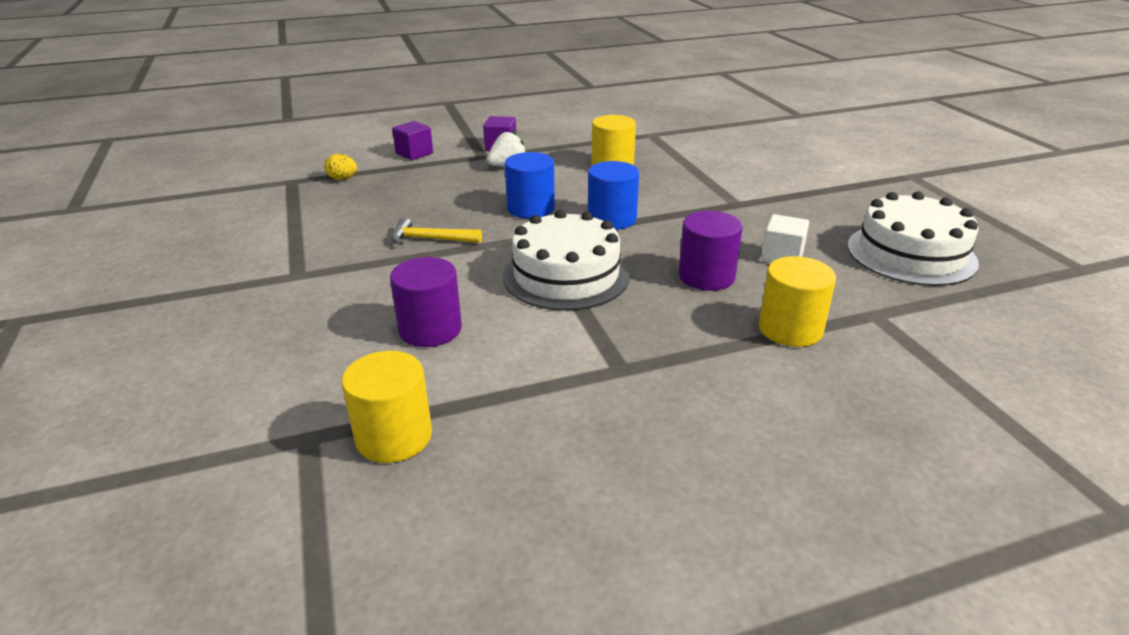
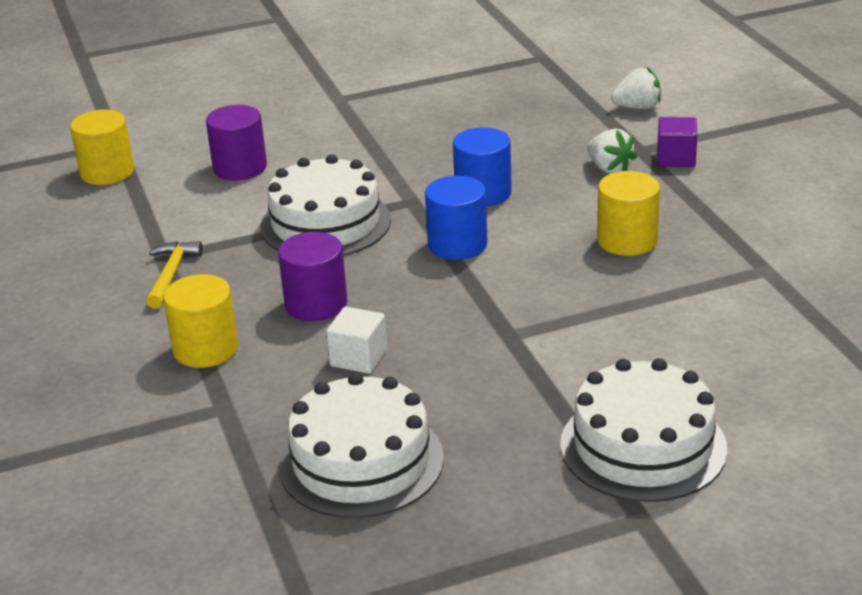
camera: 90 degrees right, 0 degrees up
yellow egg [324,154,357,180] -> none
purple cube [392,121,433,160] -> white strawberry [611,67,661,109]
yellow hammer [392,218,482,245] -> yellow hammer moved to [146,241,203,309]
none -> white cake [560,358,727,502]

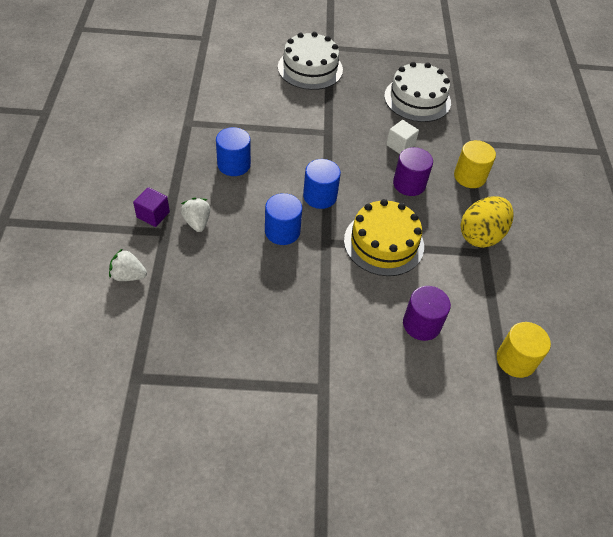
camera: 165 degrees left, 20 degrees up
yellow hammer [146,241,203,309] -> yellow egg [461,196,514,248]
white cake [261,154,391,256] -> yellow cake [344,199,424,276]
yellow cylinder [597,171,660,256] -> blue cylinder [216,127,251,176]

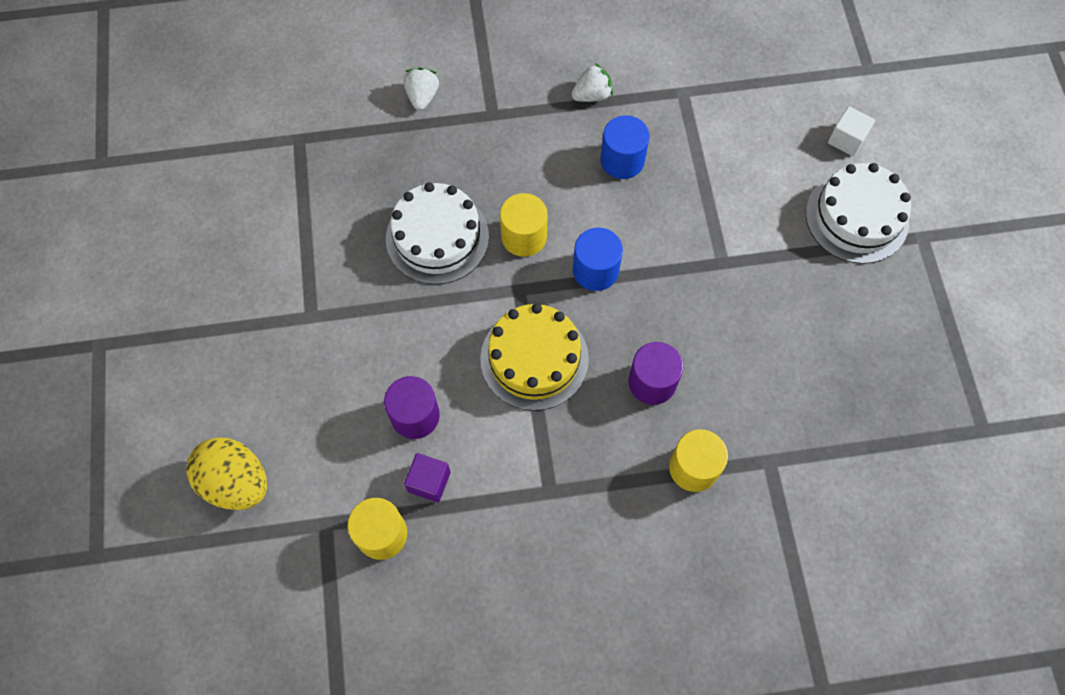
camera: 85 degrees right, 15 degrees up
purple cube [133,187,170,227] -> purple cube moved to [404,453,451,502]
white strawberry [181,198,210,232] -> white strawberry moved to [572,63,613,102]
blue cylinder [265,193,302,245] -> yellow cylinder [500,193,548,257]
white cake [384,62,451,122] -> white cake moved to [386,182,489,285]
white cube [386,120,419,154] -> white cube moved to [828,106,875,156]
yellow egg [461,196,514,248] -> yellow egg moved to [186,437,267,510]

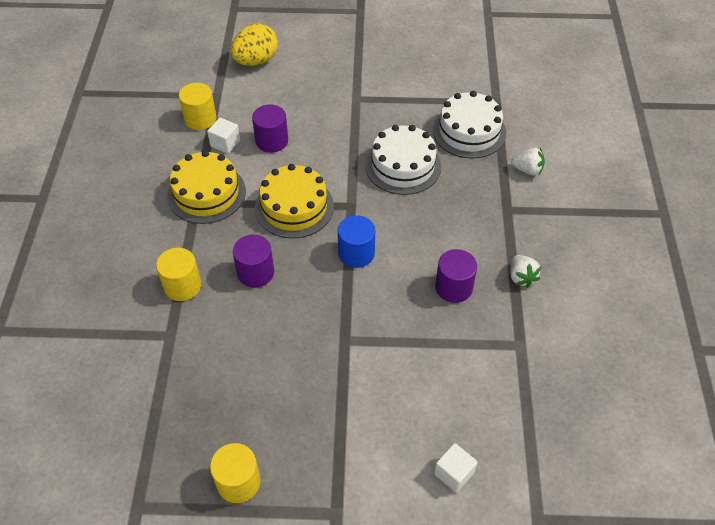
camera: 100 degrees right, 15 degrees down
purple cube [404,453,451,502] -> white cube [207,118,240,154]
yellow cylinder [500,193,548,257] -> yellow cylinder moved to [210,443,261,503]
blue cylinder [601,115,650,179] -> purple cylinder [435,249,477,303]
white cake [806,163,911,264] -> white cake moved to [433,91,506,159]
none -> yellow cake [167,150,246,224]

